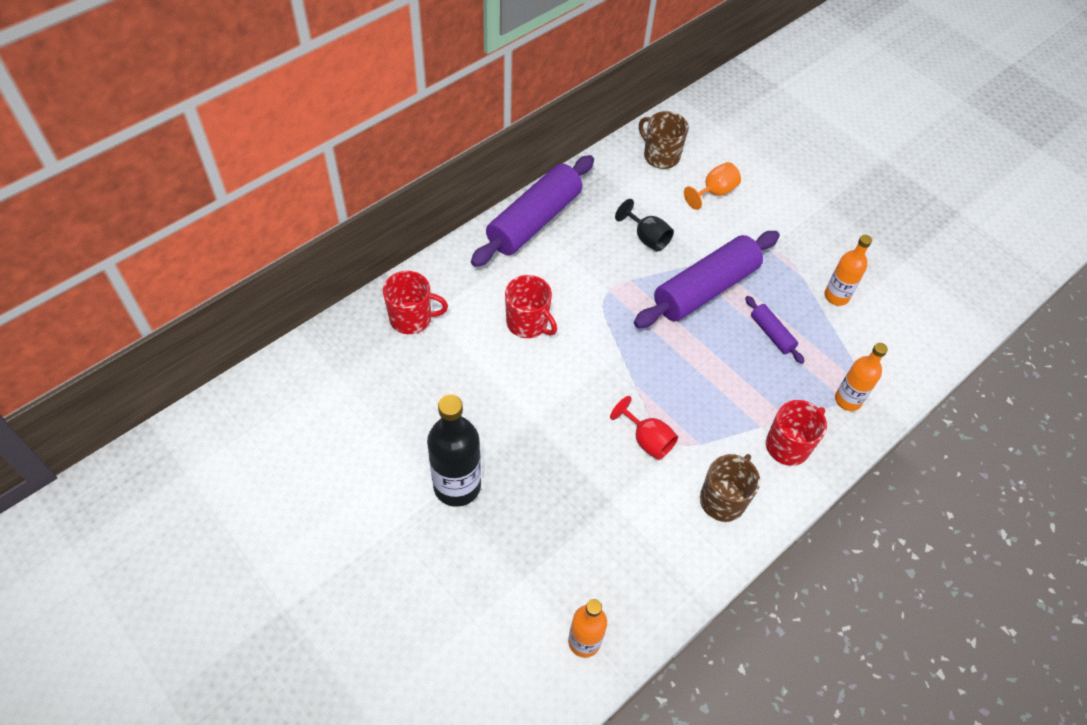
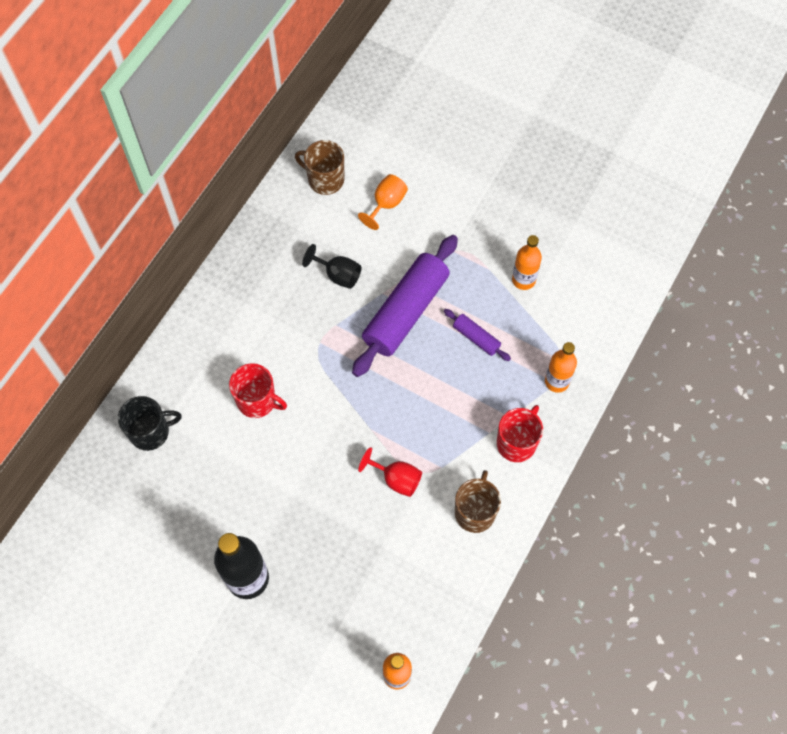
camera: 15 degrees left, 10 degrees up
red mug [383,271,448,334] -> black mug [118,396,182,451]
purple rolling pin [471,155,594,267] -> none

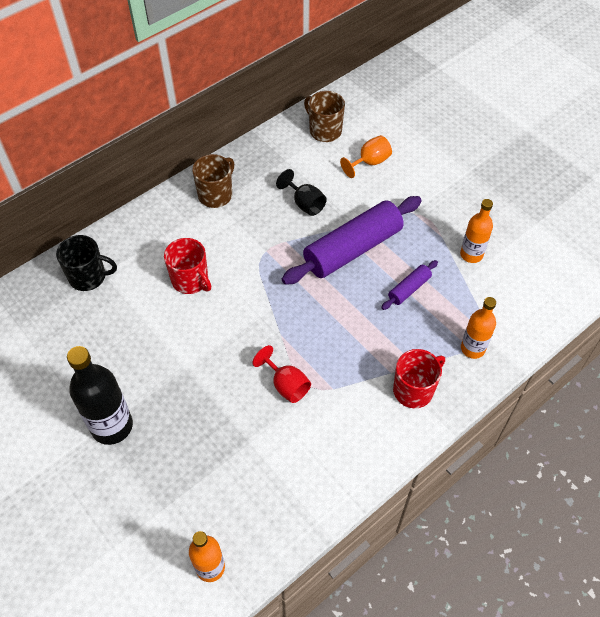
camera: 20 degrees right, 10 degrees down
purple rolling pin [444,309,511,361] -> purple rolling pin turned 75 degrees clockwise [381,260,438,310]
brown mug [455,470,501,533] -> brown mug moved to [192,154,234,208]

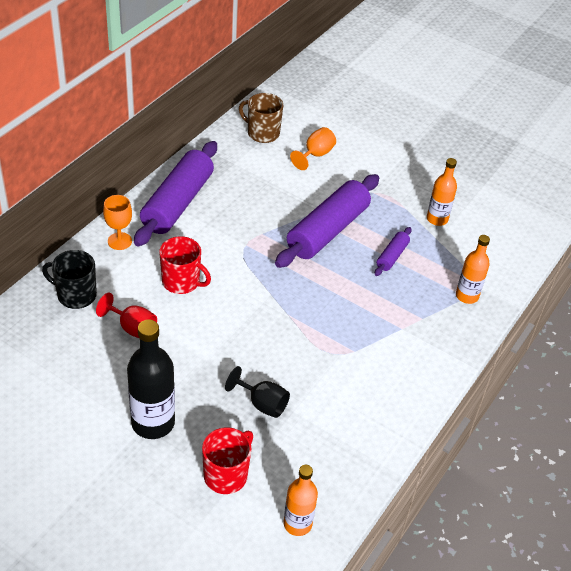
camera: 20 degrees left, 10 degrees down
black mug [56,235,117,291] -> black mug turned 150 degrees counterclockwise [42,250,97,309]
brown mug [192,154,234,208] -> purple rolling pin [134,141,217,247]
red goblet [252,345,311,403] -> red goblet moved to [96,293,157,338]
black goblet [276,169,327,216] -> black goblet moved to [225,366,290,418]
red mug [393,349,445,408] -> red mug moved to [202,427,253,494]
none -> orange goblet [103,195,132,250]

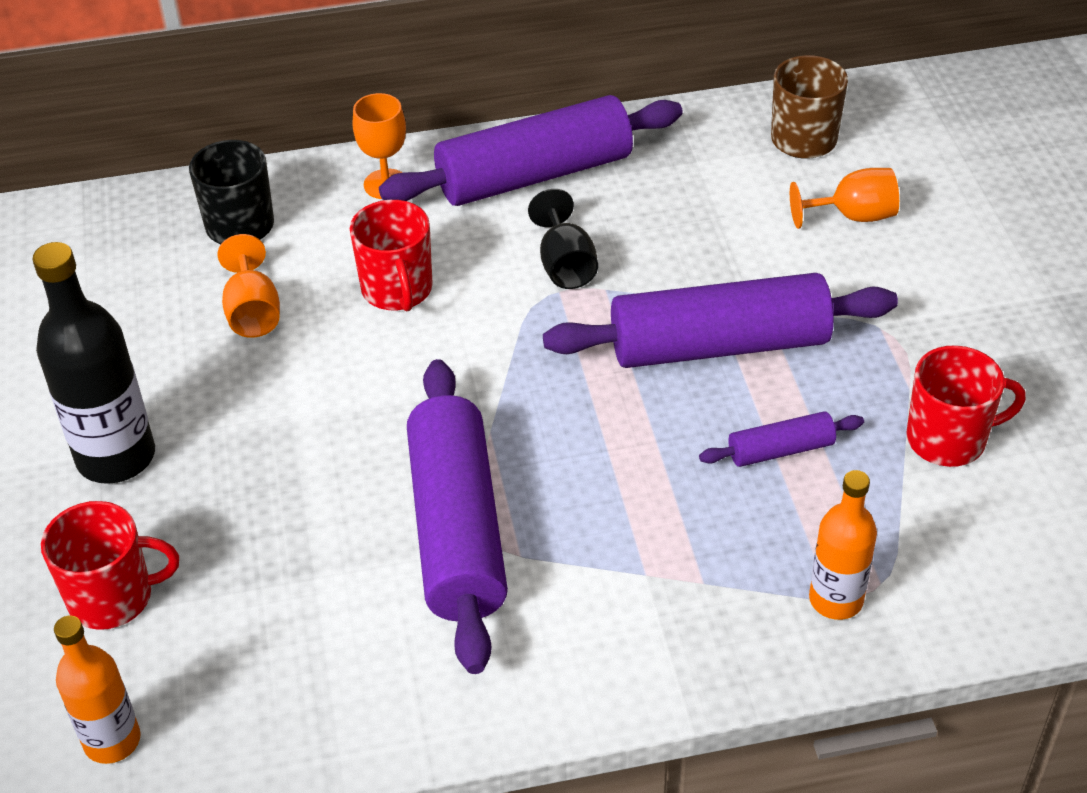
camera: 50 degrees right, 0 degrees up
red goblet [96,293,157,338] -> orange goblet [218,234,280,338]
black goblet [225,366,290,418] -> black goblet moved to [528,189,598,289]
orange bottle [427,158,457,226] -> red mug [906,345,1026,467]
none -> purple rolling pin [407,359,508,674]

